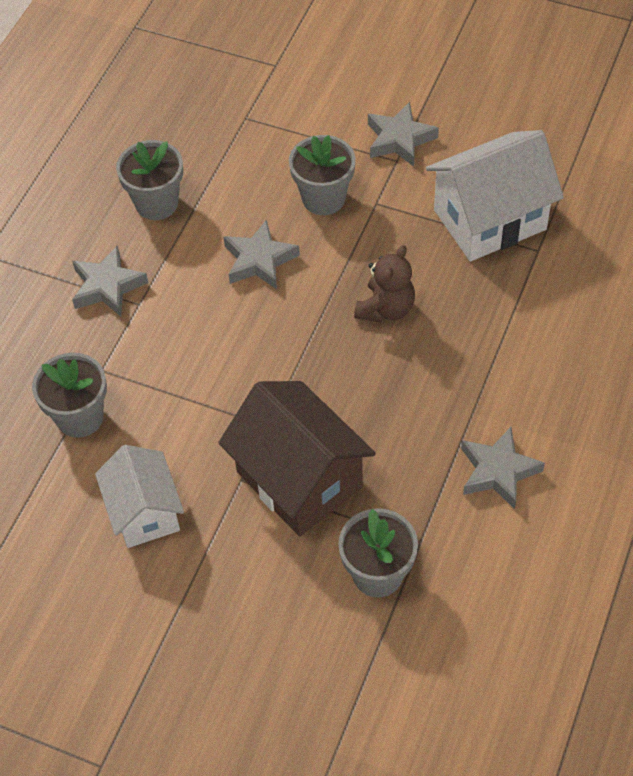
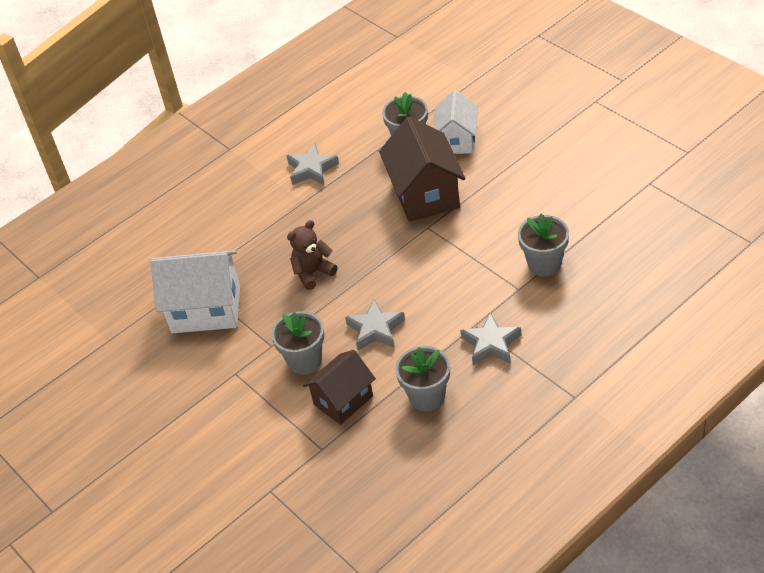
camera: 150 degrees left, 10 degrees down
white house [95,445,184,548] -> white house moved to [433,90,478,154]
grey star [368,102,439,167] -> none
none -> brown house [303,350,376,425]

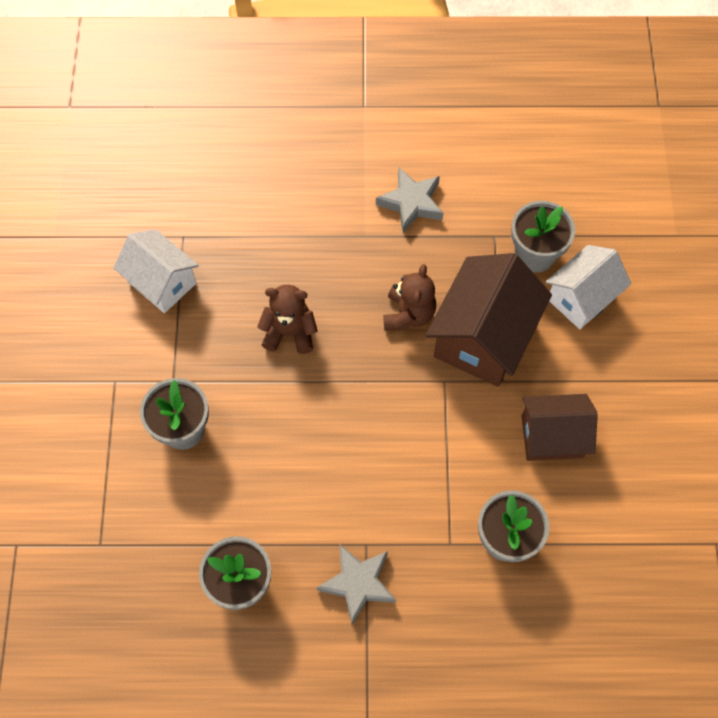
camera: 35 degrees right, 20 degrees up
white house [150,251,240,333] -> white house [113,229,199,313], size x0.65
brown house [303,350,376,425] -> brown house moved to [522,394,598,461]
grey star [345,299,405,351] -> none
none -> brown teddy bear [384,264,436,330]

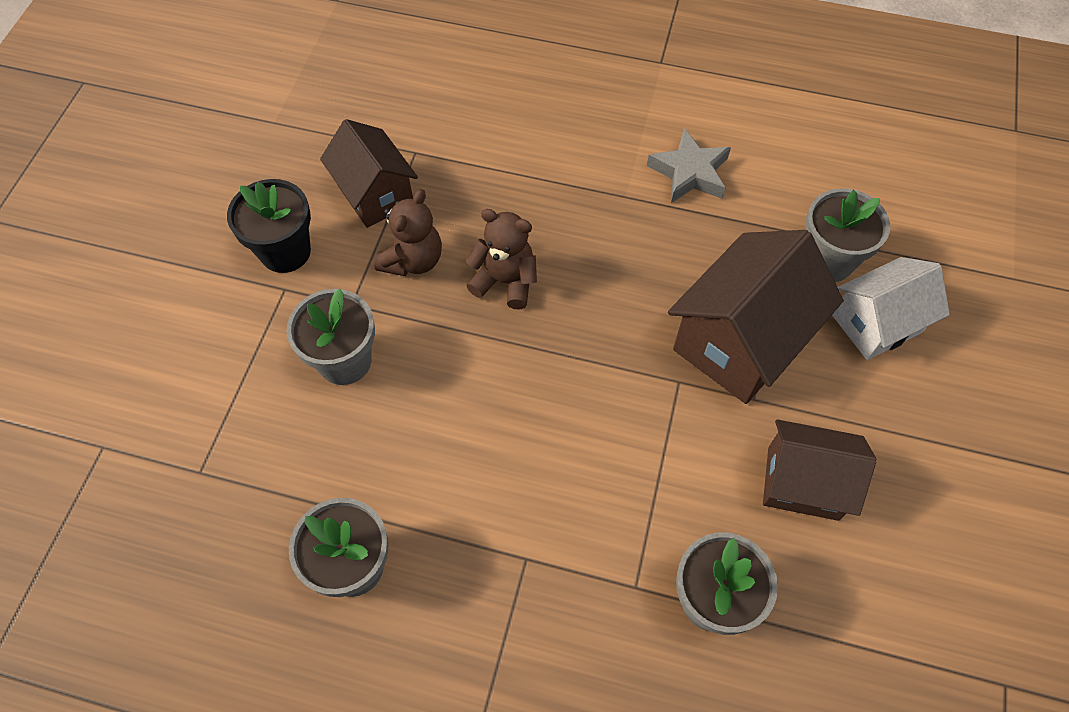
camera: 15 degrees right, 5 degrees down
white house [113,229,199,313] -> brown house [320,119,418,228]
grey star [317,544,396,625] -> none
brown teddy bear [384,264,436,330] -> brown teddy bear moved to [374,189,442,276]
none -> black flower pot [227,179,311,273]

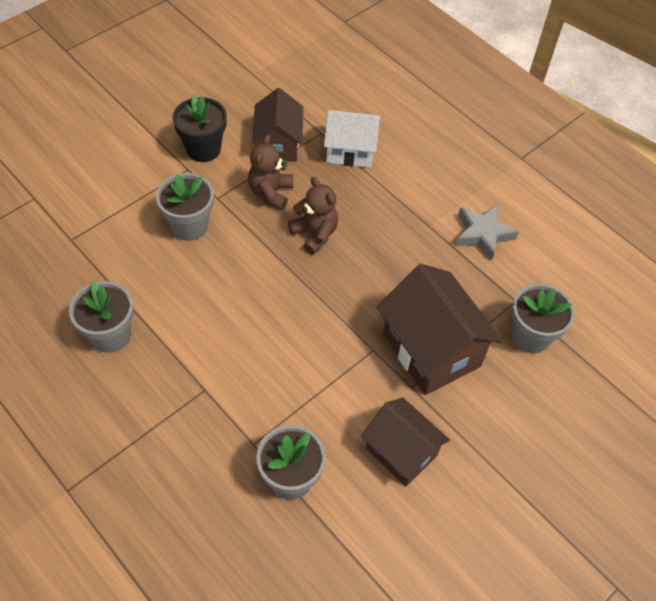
camera: 30 degrees right, 5 degrees down
brown teddy bear [374,189,442,276] -> brown teddy bear turned 135 degrees clockwise [248,135,293,210]
brown house [668,230,843,404] -> brown house turned 75 degrees clockwise [377,264,503,395]
white house [832,257,950,360] -> white house moved to [324,110,380,168]

